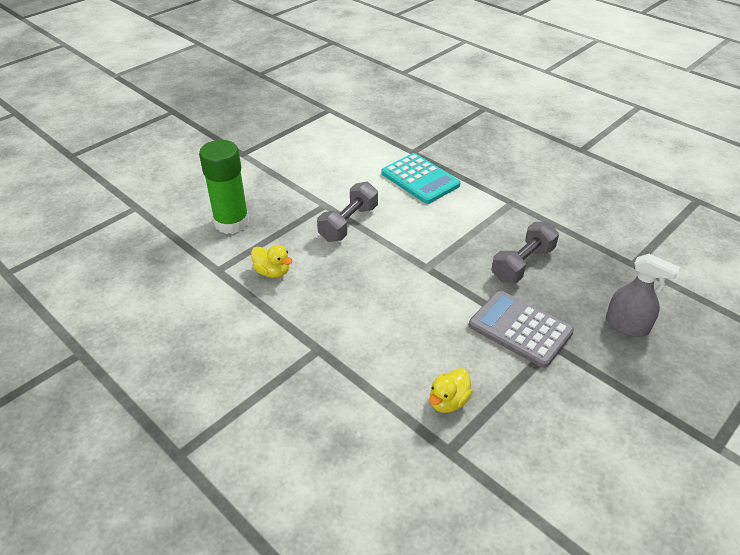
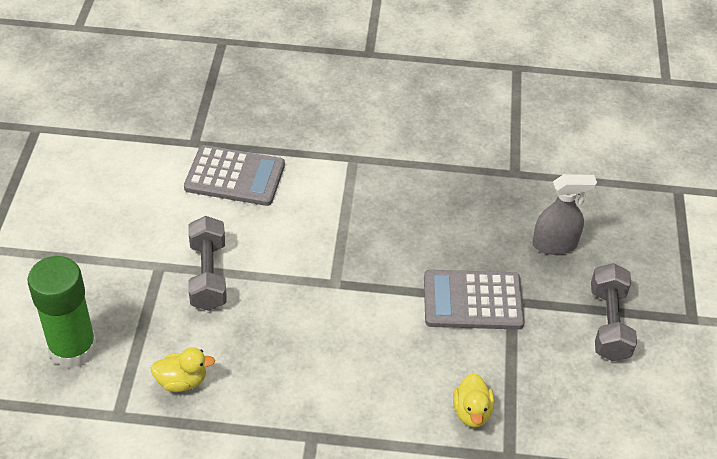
camera: 40 degrees left, 5 degrees up
turquoise calculator [381,153,461,204] -> grey calculator [184,145,285,206]
grey dumbbell [492,222,559,283] -> grey dumbbell moved to [591,263,637,361]

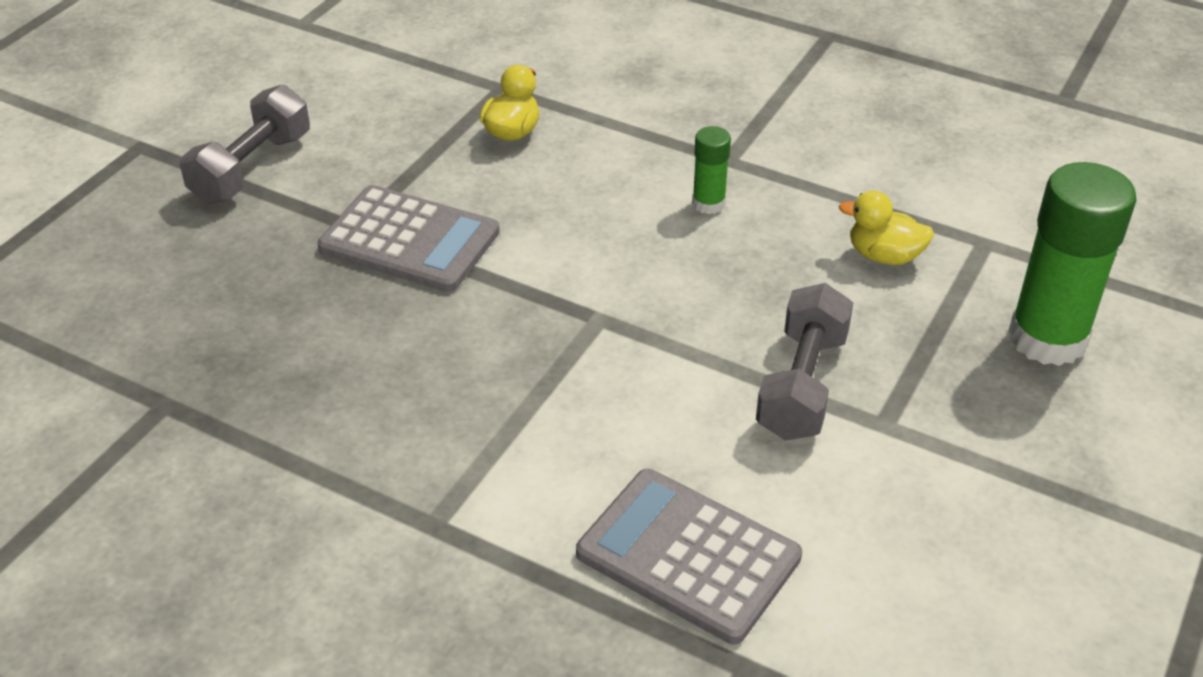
camera: 155 degrees left, 5 degrees down
grey spray bottle [533,174,597,255] -> none
none -> green glue stick [692,126,731,214]

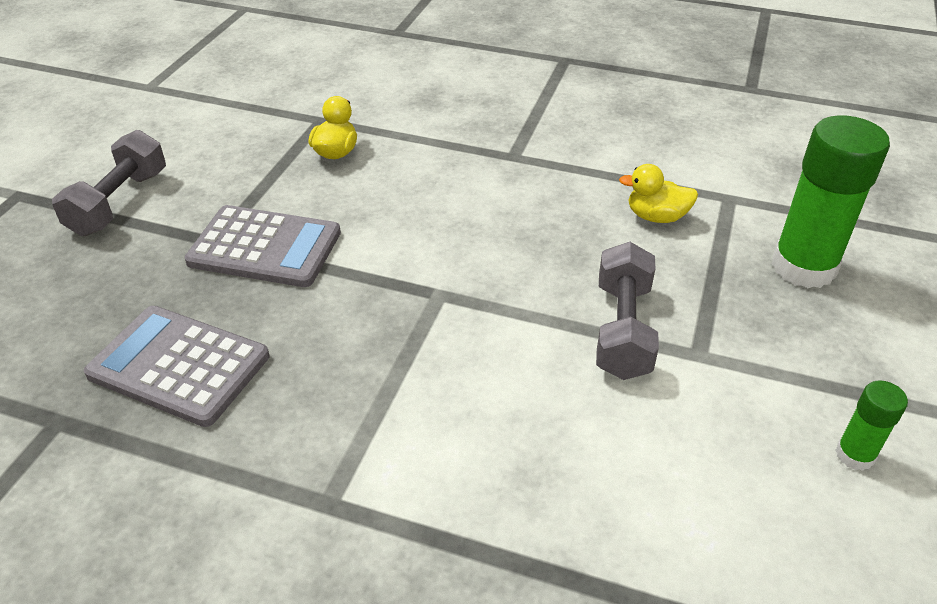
camera: 10 degrees left, 0 degrees up
grey calculator [576,469,802,644] -> grey calculator moved to [84,306,269,427]
green glue stick [692,126,731,214] -> green glue stick moved to [835,380,908,471]

